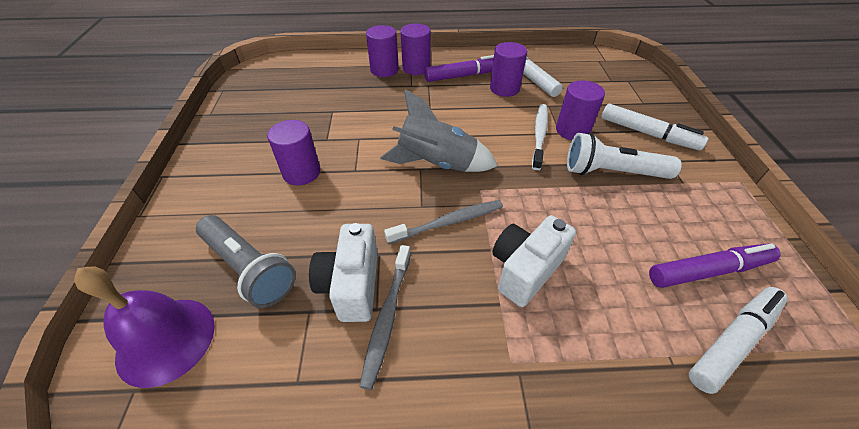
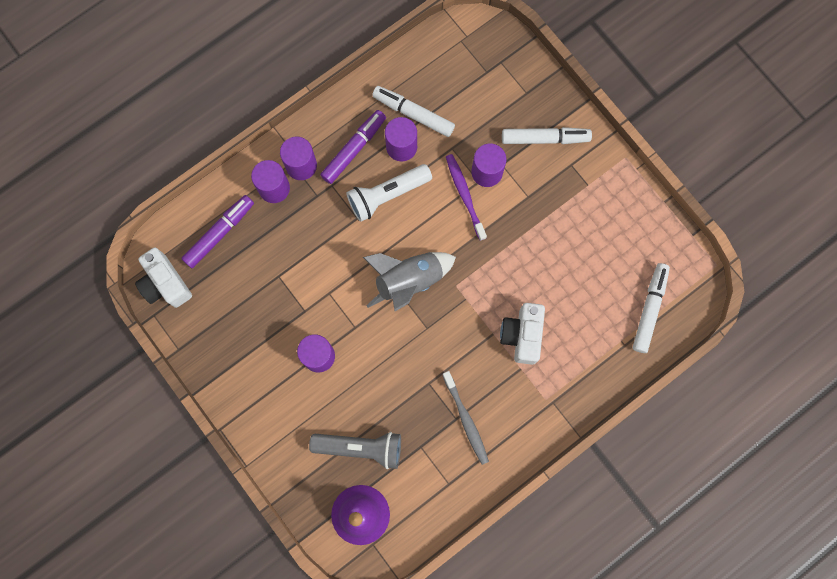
camera: 35 degrees left, 30 degrees up
white camera [309,223,378,322] -> white camera moved to [135,247,192,308]
grey toothbrush [384,200,503,244] -> none
white toothbrush [532,104,548,170] -> purple toothbrush [446,154,487,241]
white flashlight [567,133,682,179] -> white flashlight moved to [346,164,432,222]
purple marker [649,243,781,288] -> purple marker moved to [181,195,254,268]

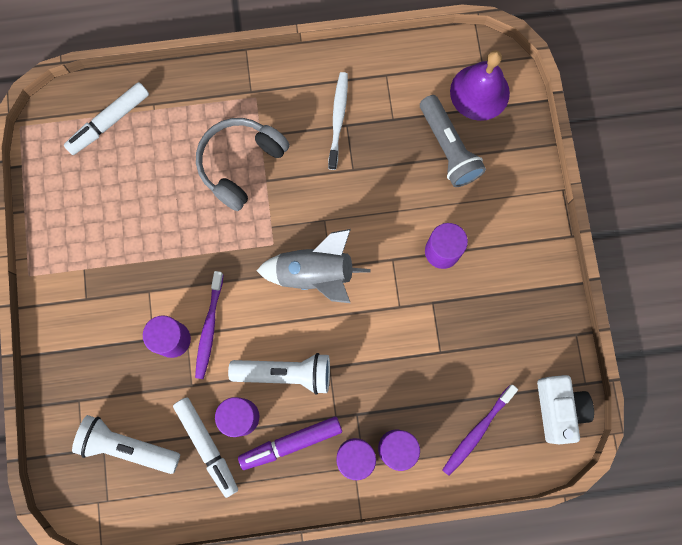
camera: 150 degrees left, 0 degrees up
purple marker [181,195,254,268] -> purple toothbrush [442,385,518,476]
grey flashlight [309,432,401,469] -> grey flashlight turned 150 degrees counterclockwise [420,95,486,187]
grey toothbrush [443,371,489,465] -> white toothbrush [328,72,348,170]
white camera [500,303,545,365] -> grey headphones [196,118,290,211]
white marker [502,127,592,144] -> none
none -> white flashlight [72,415,180,474]

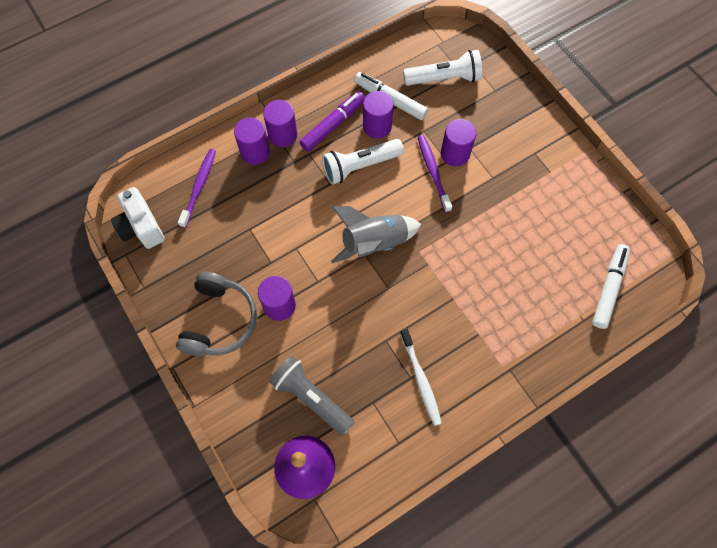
camera: 155 degrees right, 10 degrees down
grey headphones [196,118,290,211] -> grey headphones moved to [176,272,257,356]

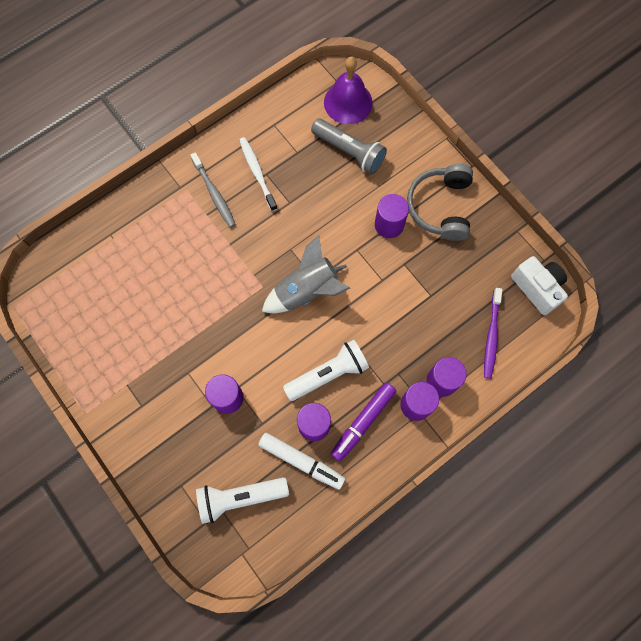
camera: 175 degrees right, 5 degrees up
purple toothbrush [418,135,452,212] -> none
white marker [592,244,630,329] -> none
none -> grey toothbrush [190,152,236,228]

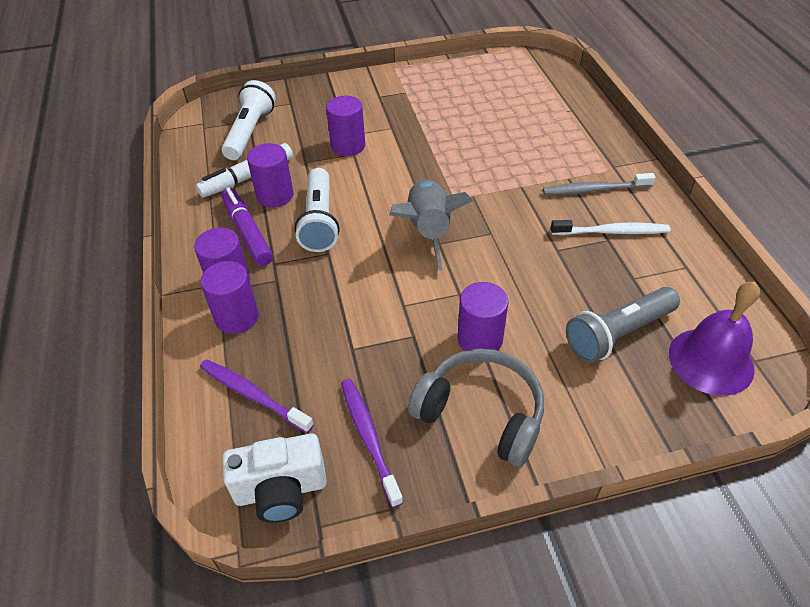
camera: 115 degrees right, 25 degrees down
none -> purple toothbrush [341,379,403,508]

